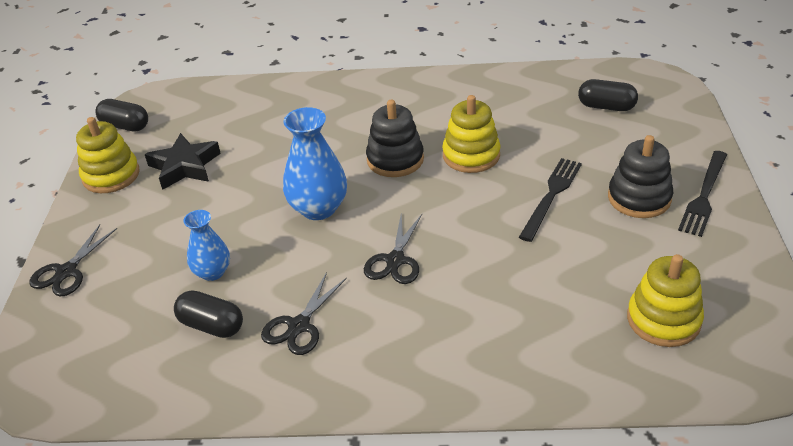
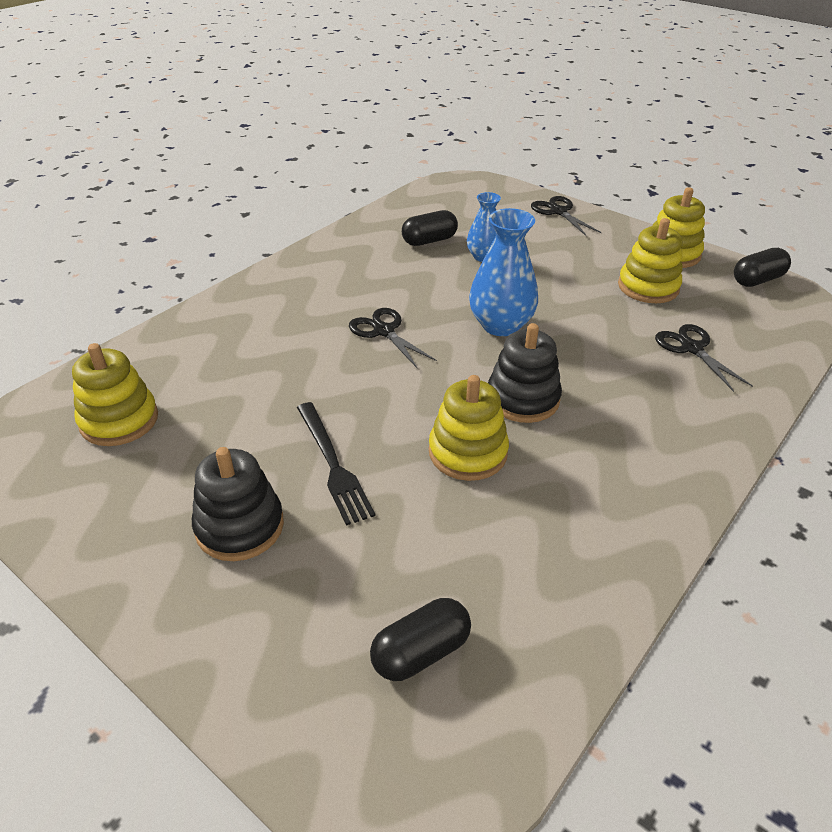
camera: 125 degrees right, 0 degrees up
black star [145,133,221,190] -> yellow stacking toy [618,218,683,303]
black scissors [261,272,347,355] -> black scissors moved to [655,324,753,392]
black fork [678,151,727,237] -> none

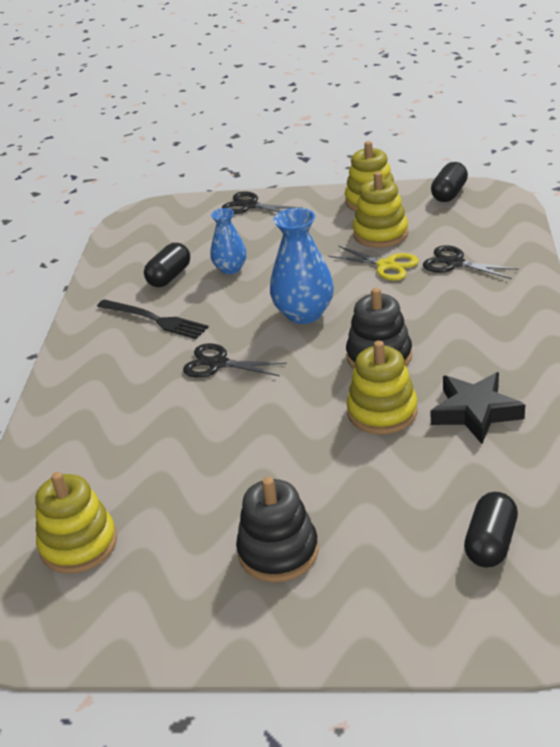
camera: 30 degrees left, 5 degrees down
black fork [297,402,375,526] -> black fork moved to [97,299,209,339]
none -> yellow scissors [329,245,419,281]
none -> black star [431,372,525,444]

